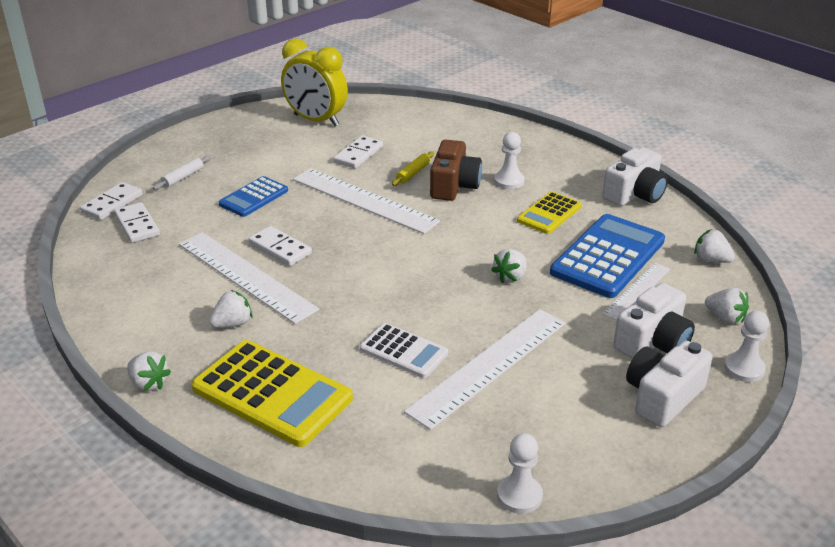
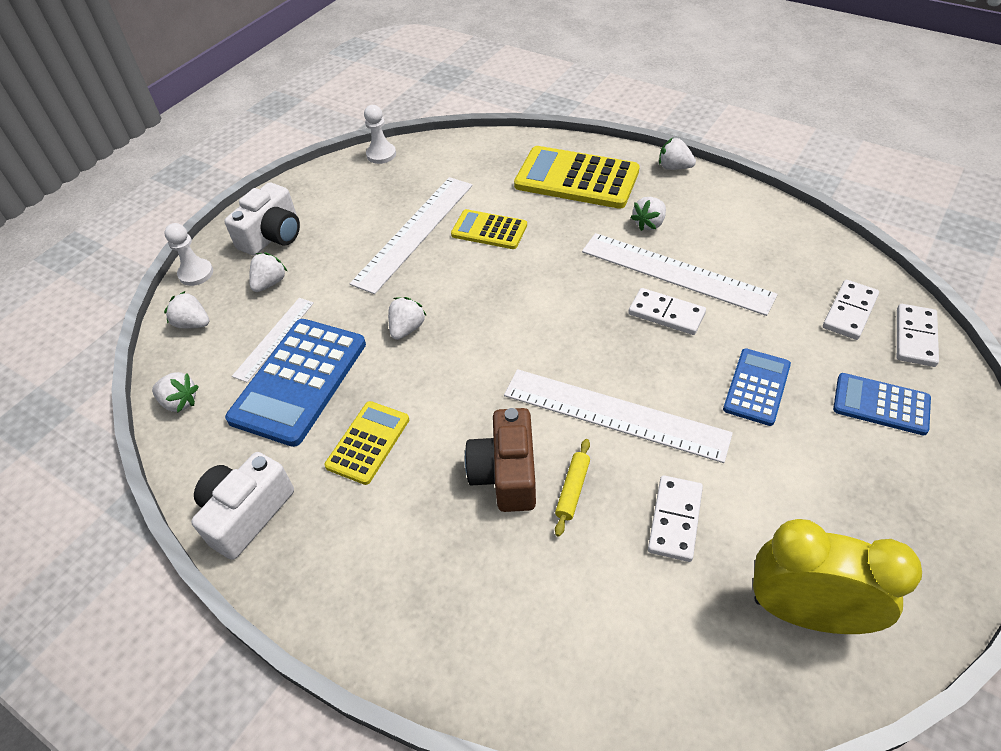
camera: 170 degrees right, 15 degrees up
white domino [114,202,160,243] -> white domino turned 75 degrees clockwise [823,280,879,340]
white rolling pin [153,156,211,190] -> blue calculator [833,373,931,435]
white calculator [360,323,448,378] -> yellow calculator [451,209,527,249]
white pawn [494,132,525,189] -> none
white camera [613,283,695,359] -> white strawberry [249,252,288,292]

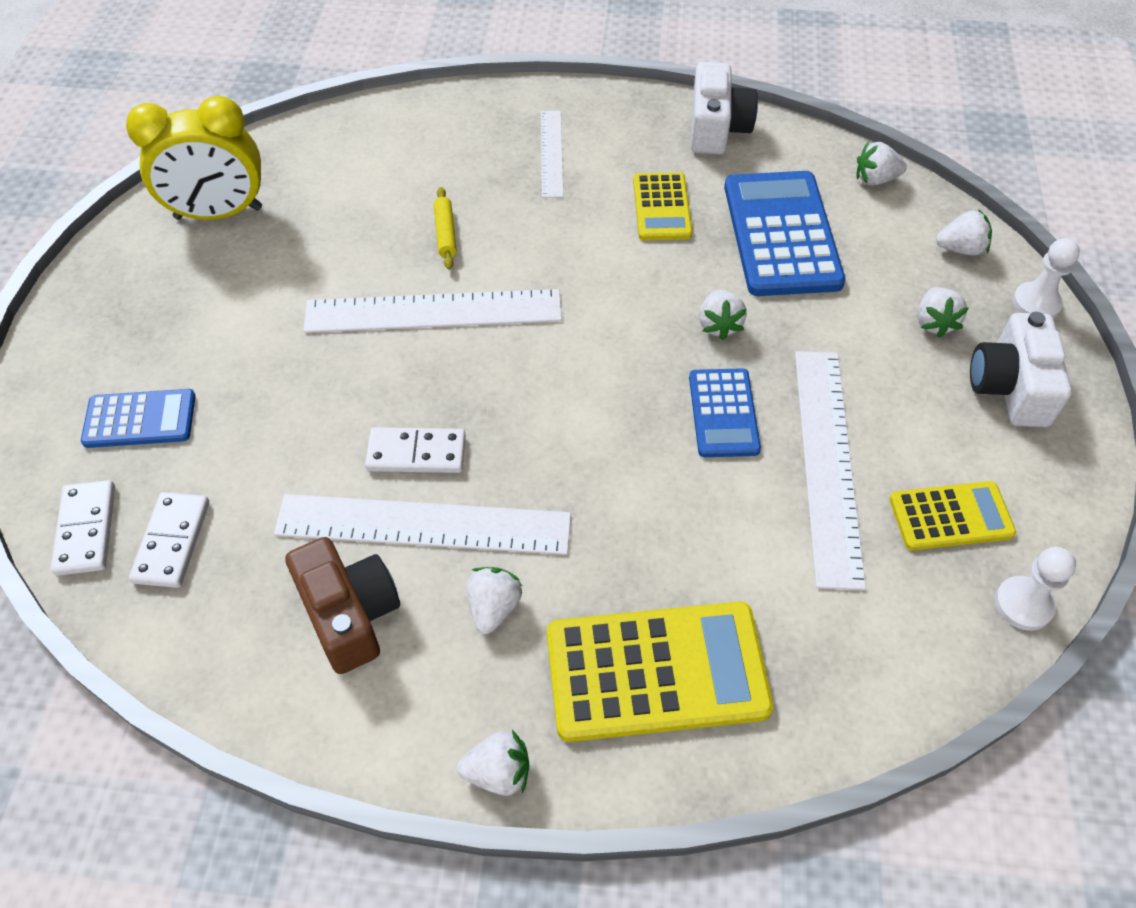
camera: 150 degrees right, 5 degrees up
white ruler [232,298,314,382] -> white ruler moved to [541,111,564,198]
yellow calculator [451,209,527,249] -> yellow calculator moved to [889,481,1016,550]
brown camera [465,408,536,512] -> brown camera moved to [285,537,400,674]
white domino [648,475,703,562] -> none
blue calculator [723,348,791,426] -> blue calculator moved to [689,368,761,457]

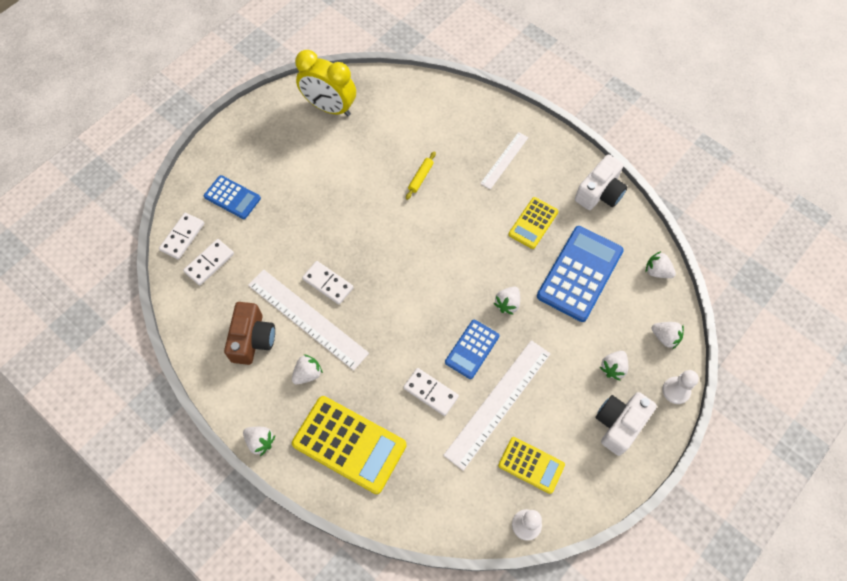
camera: 35 degrees right, 10 degrees up
white ruler [304,289,562,333] -> none
none -> white domino [403,368,459,416]

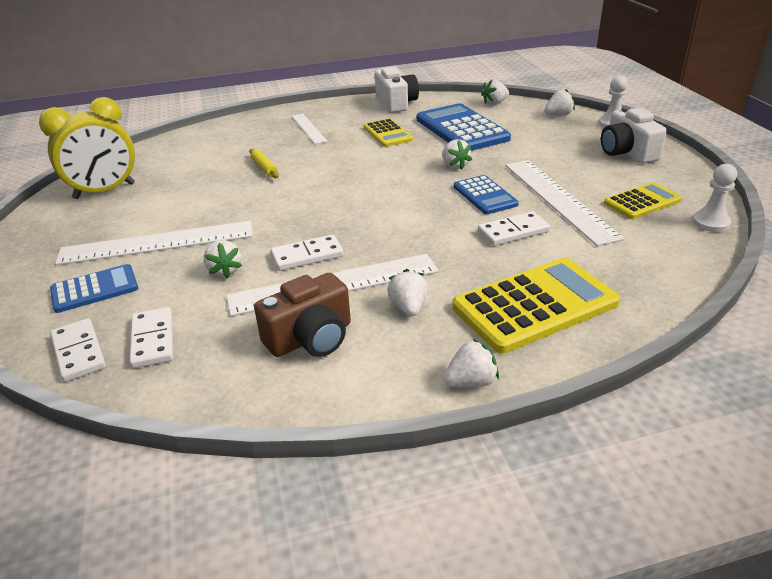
camera: 55 degrees left, 30 degrees down
brown camera [224,302,275,365] -> brown camera turned 105 degrees clockwise [254,273,351,357]
white strawberry [600,351,628,380] -> white strawberry moved to [204,240,242,278]
none -> white ruler [55,221,253,265]

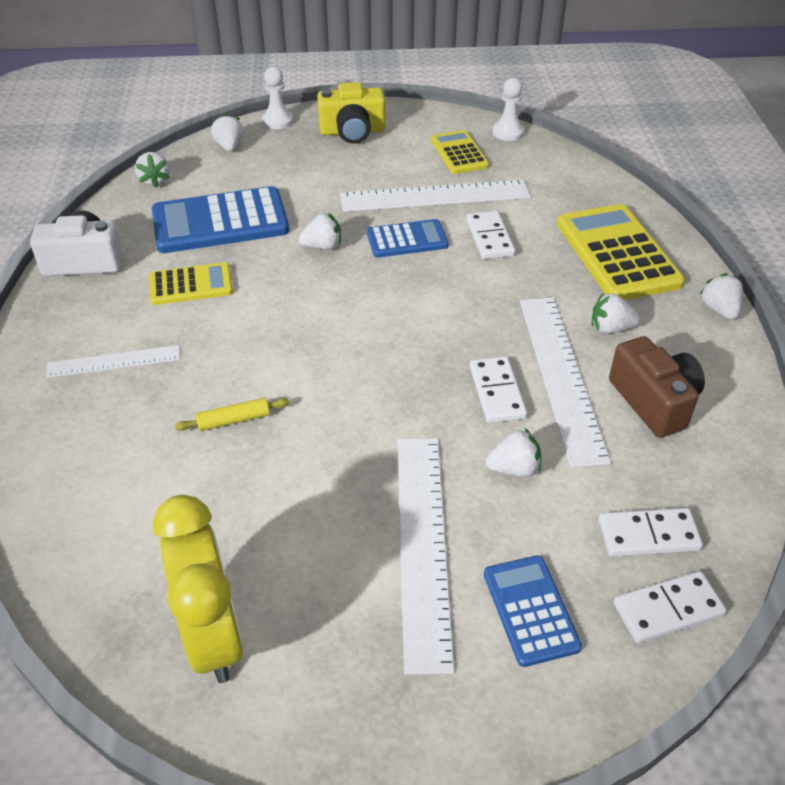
camera: 80 degrees left, 10 degrees up
white camera [601,106,667,164] -> yellow camera [317,82,385,143]

